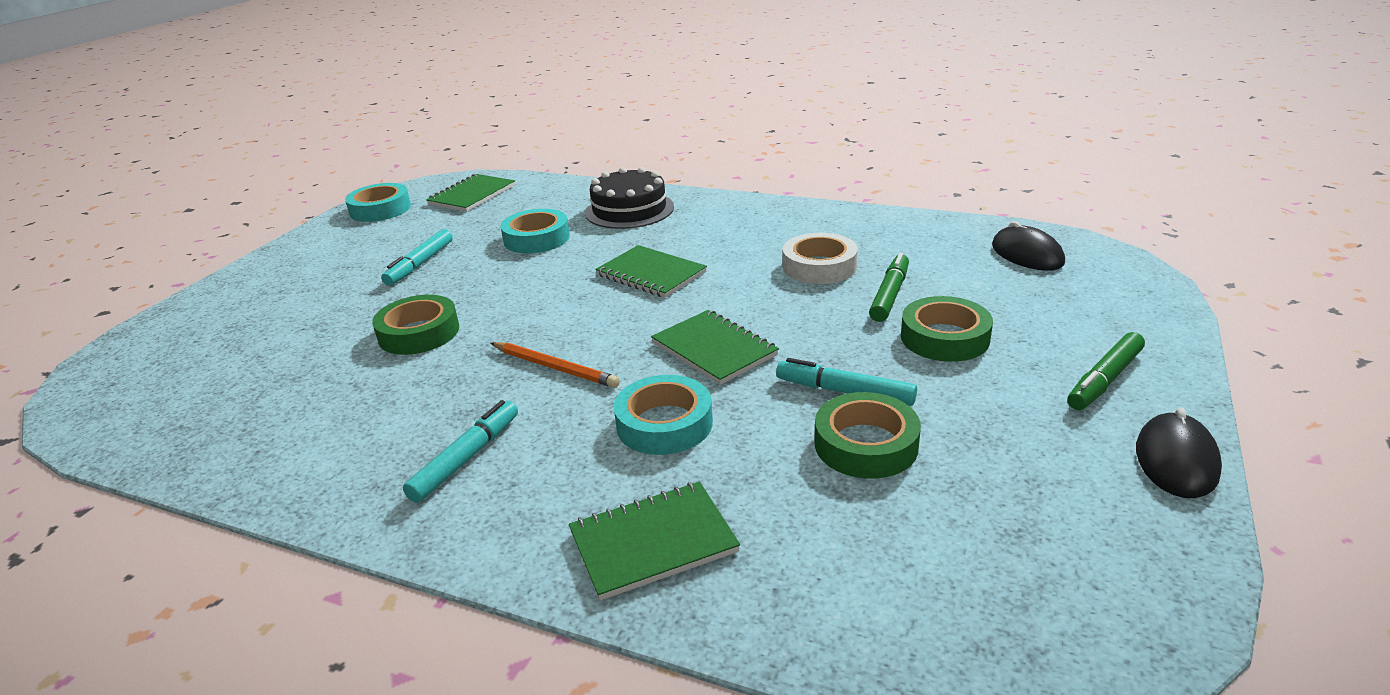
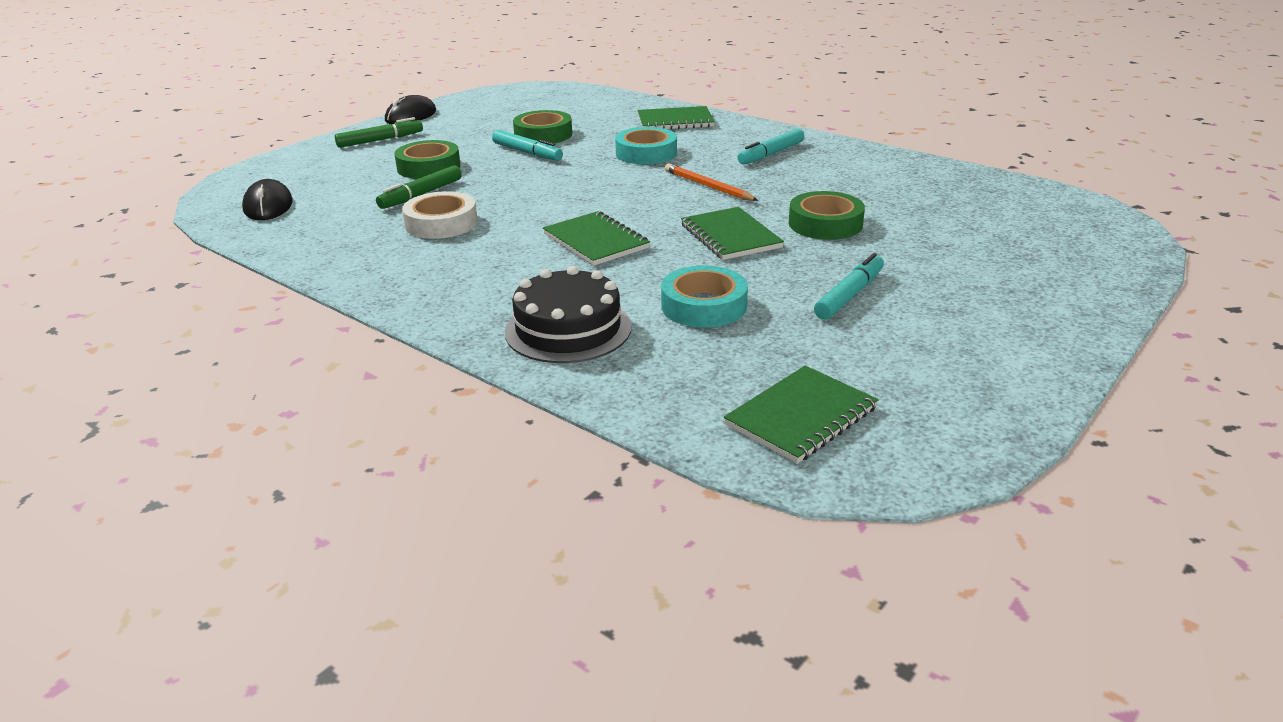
camera: 165 degrees left, 0 degrees up
turquoise tape [345,183,411,222] -> none
green notebook [651,310,779,385] -> green notebook moved to [681,207,784,260]

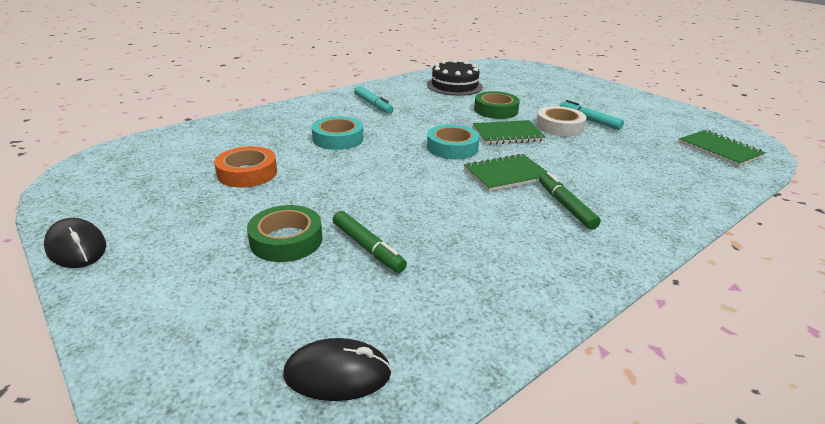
camera: 80 degrees left, 0 degrees up
green marker [335,117,423,148] -> green marker moved to [539,172,601,230]
white tape [402,191,477,239] -> white tape moved to [536,106,586,136]
turquoise marker [492,130,563,161] -> none
black cake [505,266,632,363] -> black cake moved to [427,59,483,96]
green tape [513,110,572,143] -> orange tape [214,146,277,187]
green notebook [637,106,715,130] -> none
turquoise tape [661,266,748,327] -> turquoise tape moved to [427,124,480,159]
orange pencil [665,163,759,201] -> none

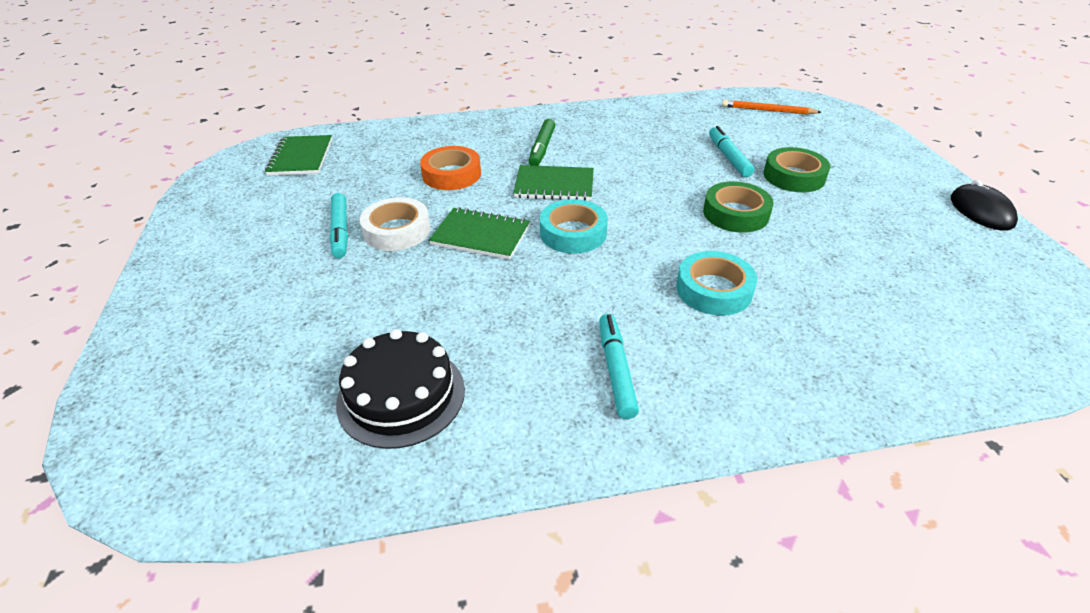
camera: 150 degrees left, 10 degrees up
orange tape [214,146,277,187] -> orange tape moved to [420,146,481,190]
black mouse [283,338,392,401] -> orange pencil [722,100,821,114]
green marker [333,211,407,273] -> turquoise marker [709,126,754,177]
green tape [474,91,520,119] -> green tape moved to [703,181,774,233]

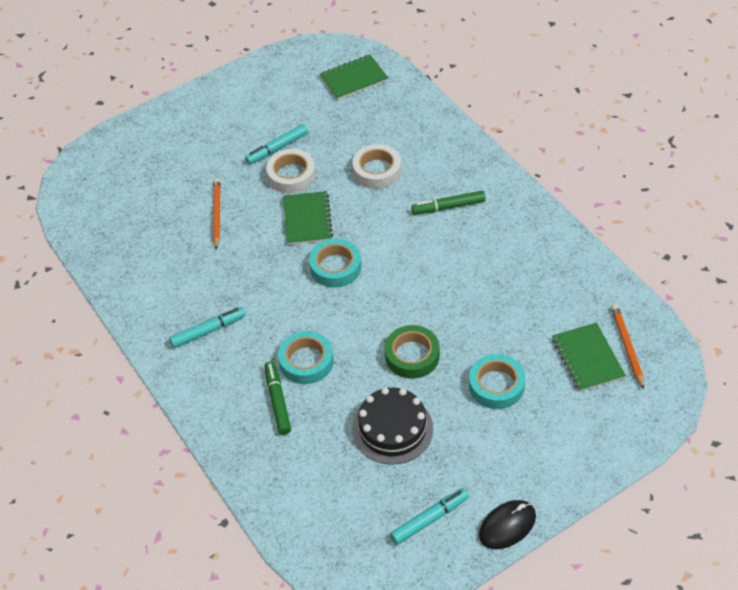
camera: 70 degrees right, 10 degrees up
black cake [336,329,465,449] -> black cake moved to [352,387,433,465]
orange tape [420,146,481,190] -> white tape [352,144,401,189]
green notebook [513,165,594,201] -> green notebook moved to [552,322,626,392]
turquoise marker [709,126,754,177] -> turquoise marker moved to [390,488,469,545]
green tape [764,147,830,192] -> turquoise tape [469,354,525,409]
none -> orange pencil [213,178,220,250]
none -> green marker [265,362,291,435]

